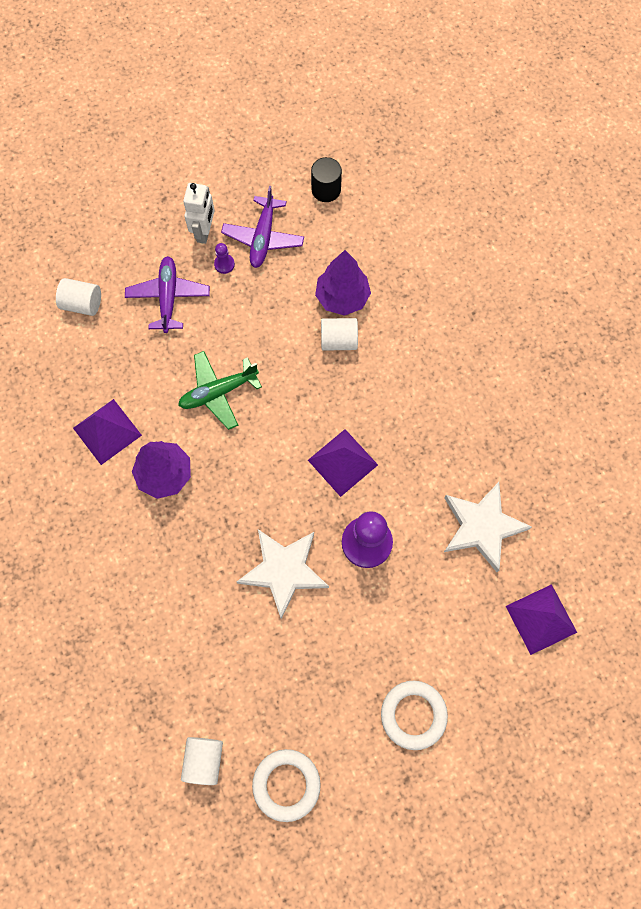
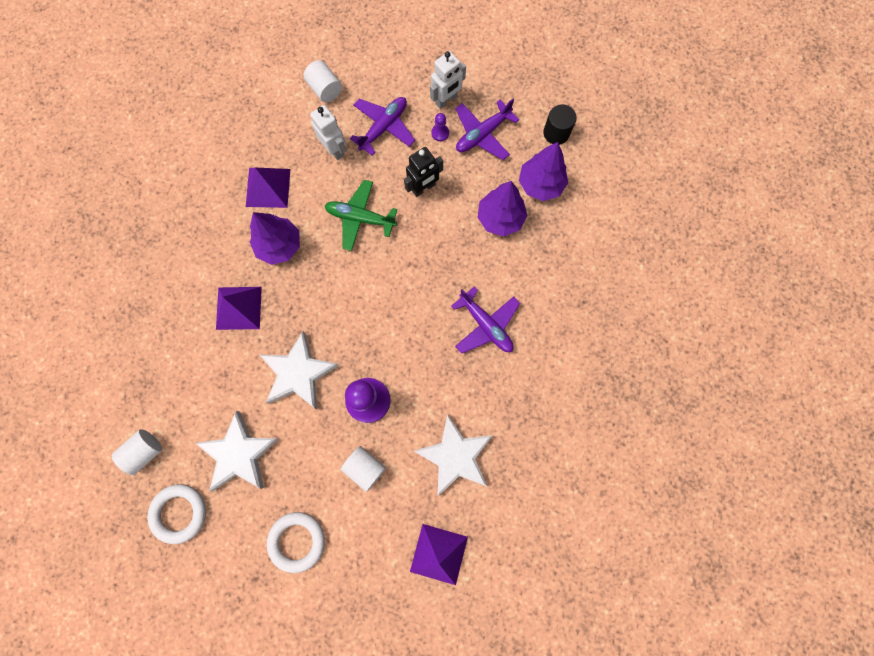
camera: 40 degrees right, 5 degrees up
purple pyramid [308,429,378,497] -> purple pyramid moved to [216,287,262,330]
white cylinder [321,318,358,351] -> white cylinder moved to [341,446,386,492]
none -> white star [195,411,279,492]
none -> white robot [310,105,346,160]
none -> black robot [404,147,443,197]
none -> purple plane [451,286,520,354]
none -> purple tree [519,142,568,201]

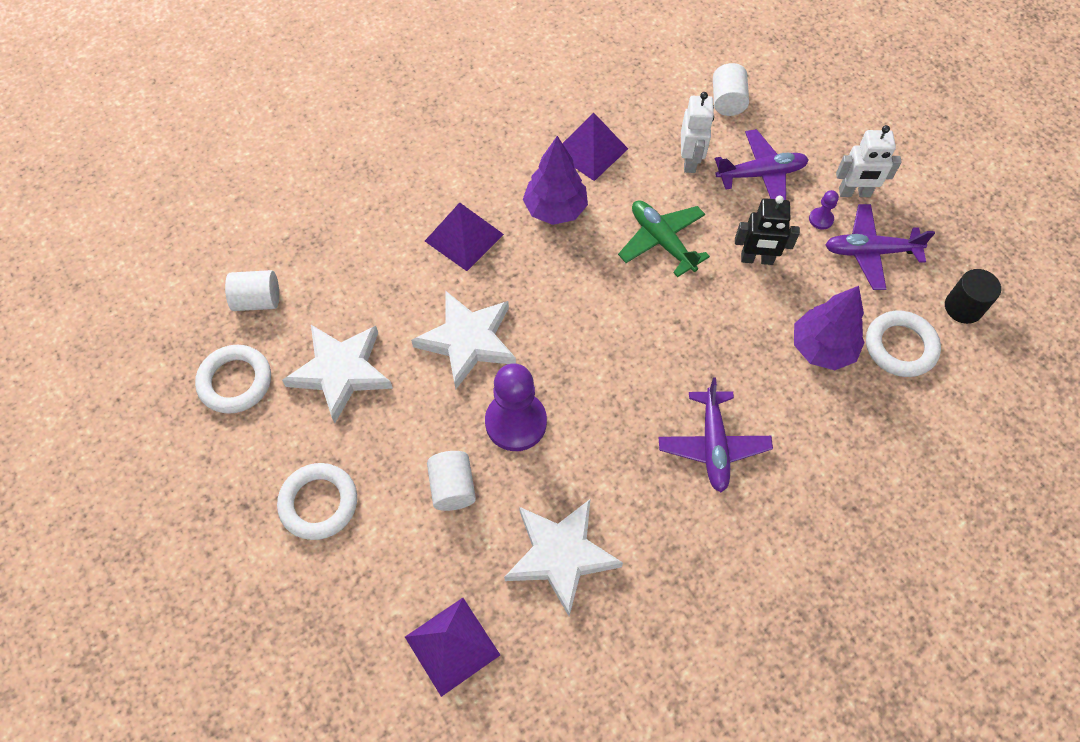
camera: 40 degrees right, 15 degrees down
purple tree [519,142,568,201] -> white ring [866,311,941,377]

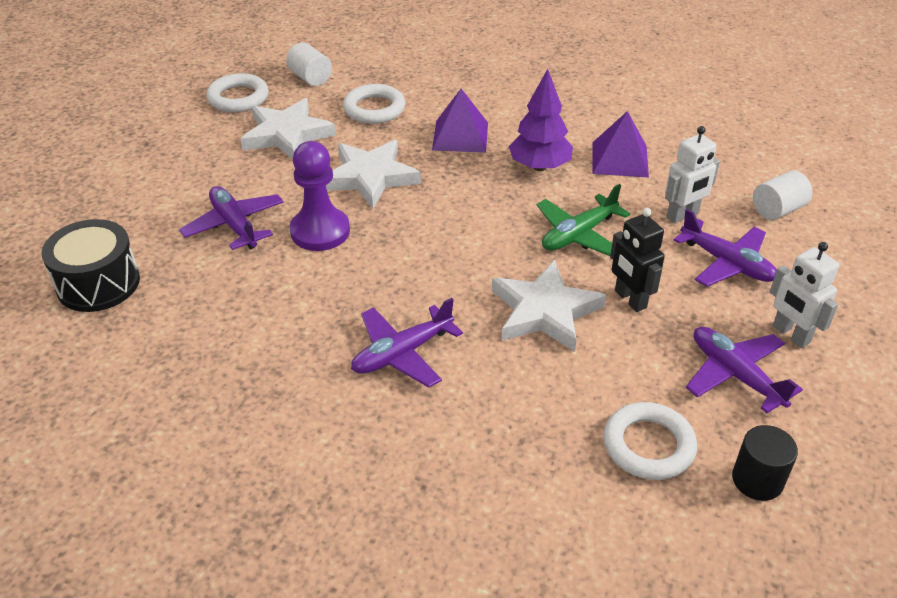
camera: 55 degrees right, 20 degrees down
white ring [277,463,357,540] -> white ring moved to [343,84,405,124]
purple pyramid [405,598,500,697] -> black drum [42,219,140,312]
white cylinder [427,451,476,511] -> purple plane [179,186,284,250]
white star [504,499,623,616] -> white star moved to [492,260,606,352]
green plane [618,200,710,277] -> green plane turned 150 degrees counterclockwise [536,184,630,256]
purple tree [794,286,865,370] -> none
purple pawn [809,190,839,230] -> none

